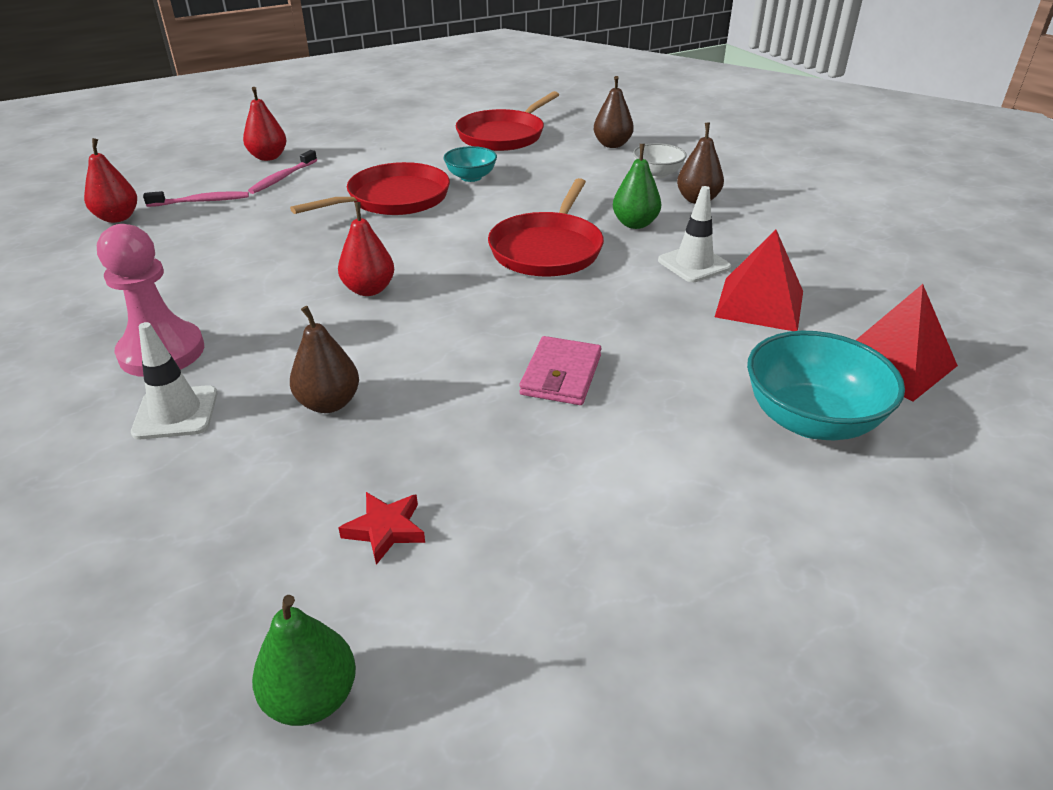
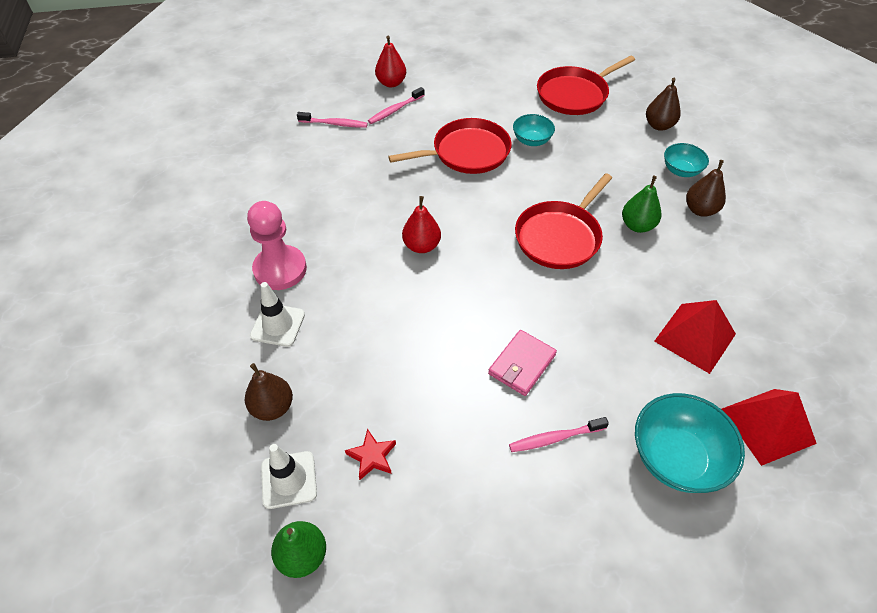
camera: 20 degrees right, 15 degrees up
red pear [84,138,137,223] -> none
brown pear [290,306,359,413] -> brown pear moved to [245,363,293,421]
white bowl [633,143,687,178] -> turquoise bowl [664,143,709,177]
white traffic cone [658,186,731,282] -> white traffic cone moved to [261,444,317,509]
none -> pink toothbrush [509,417,609,452]

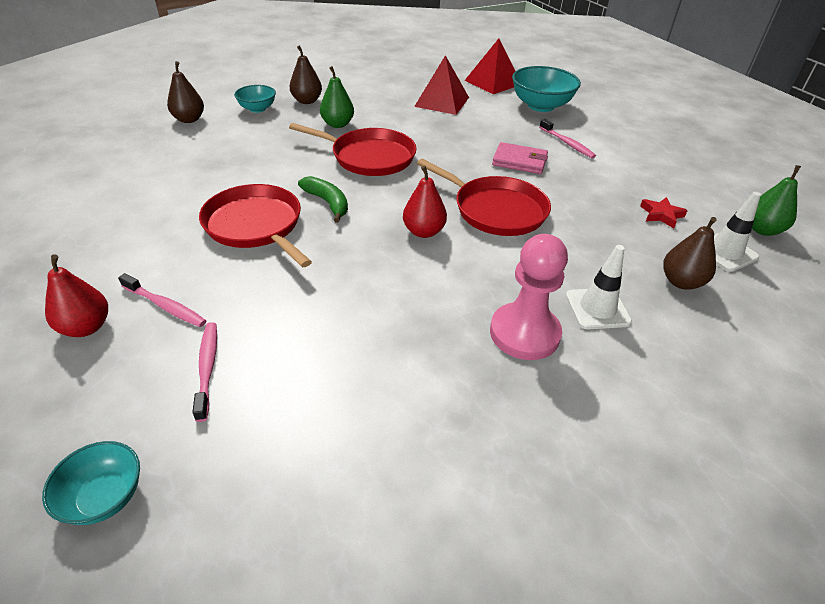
camera: 110 degrees left, 10 degrees down
turquoise bowl [513,114,555,146] -> turquoise bowl moved to [42,441,140,525]
red pan [537,55,635,115] -> red pan moved to [417,159,551,236]
none -> green banana [298,176,348,223]

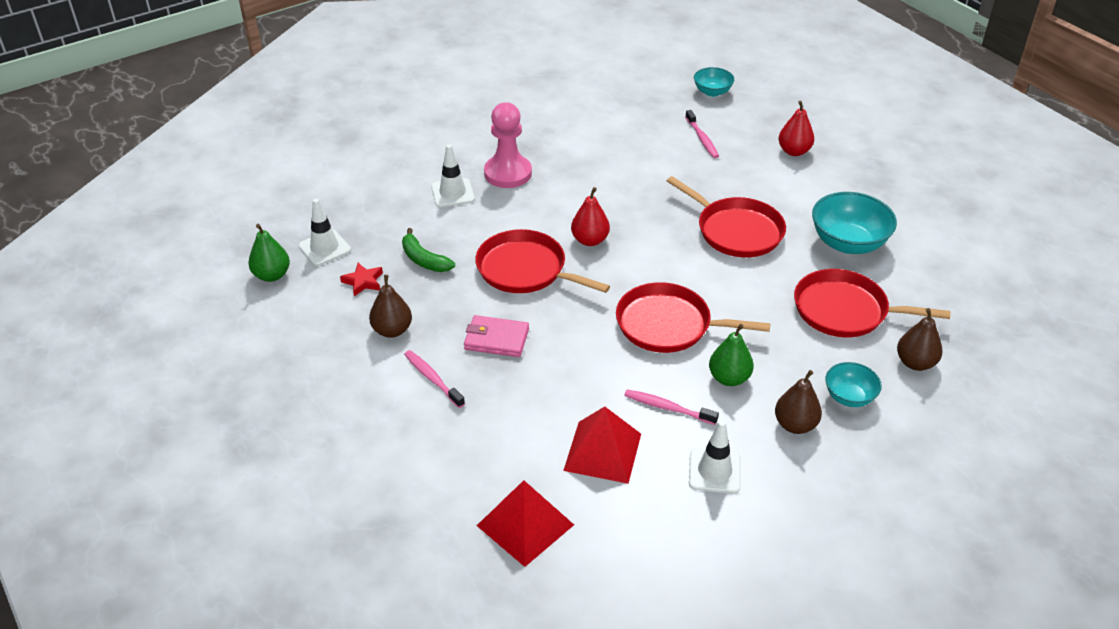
camera: 175 degrees right, 0 degrees up
pink toothbrush [118,273,207,327] -> pink toothbrush moved to [624,389,719,425]
green banana [298,176,348,223] -> green banana moved to [402,228,455,272]
turquoise bowl [512,66,581,112] -> turquoise bowl moved to [812,192,897,254]
brown pear [663,217,717,290] -> brown pear moved to [369,275,412,338]
none -> white traffic cone [689,420,741,494]
none -> red pan [794,269,950,337]

